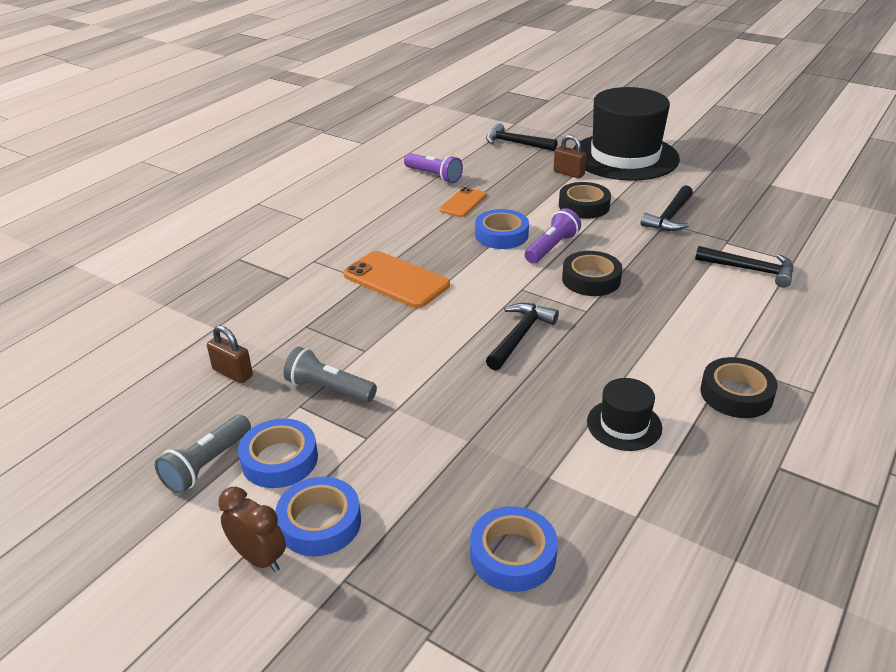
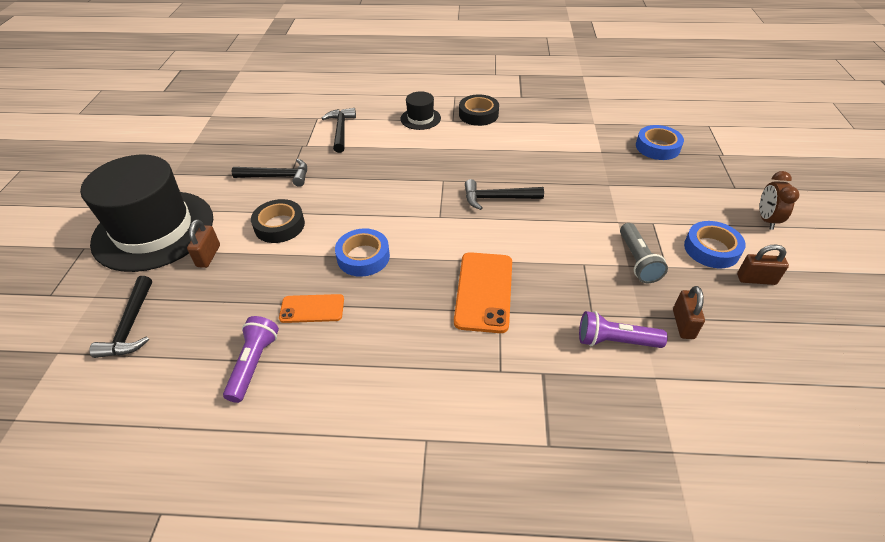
camera: 120 degrees left, 10 degrees up
grey flashlight [155,414,251,494] -> brown padlock [737,244,789,285]
blue tape [276,477,361,556] -> none
purple flashlight [525,208,581,264] -> purple flashlight moved to [579,311,668,348]
black tape [562,251,622,296] -> none
black hat [587,378,662,451] -> black hat moved to [401,91,441,130]

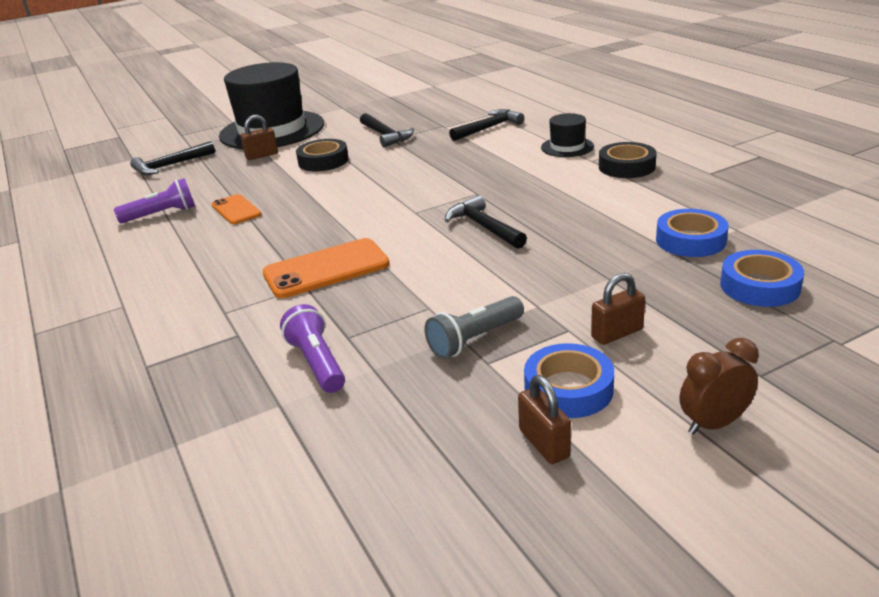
camera: 60 degrees right, 15 degrees down
blue tape [335,228,390,277] -> blue tape moved to [656,209,729,257]
brown padlock [673,286,705,339] -> brown padlock moved to [591,273,645,345]

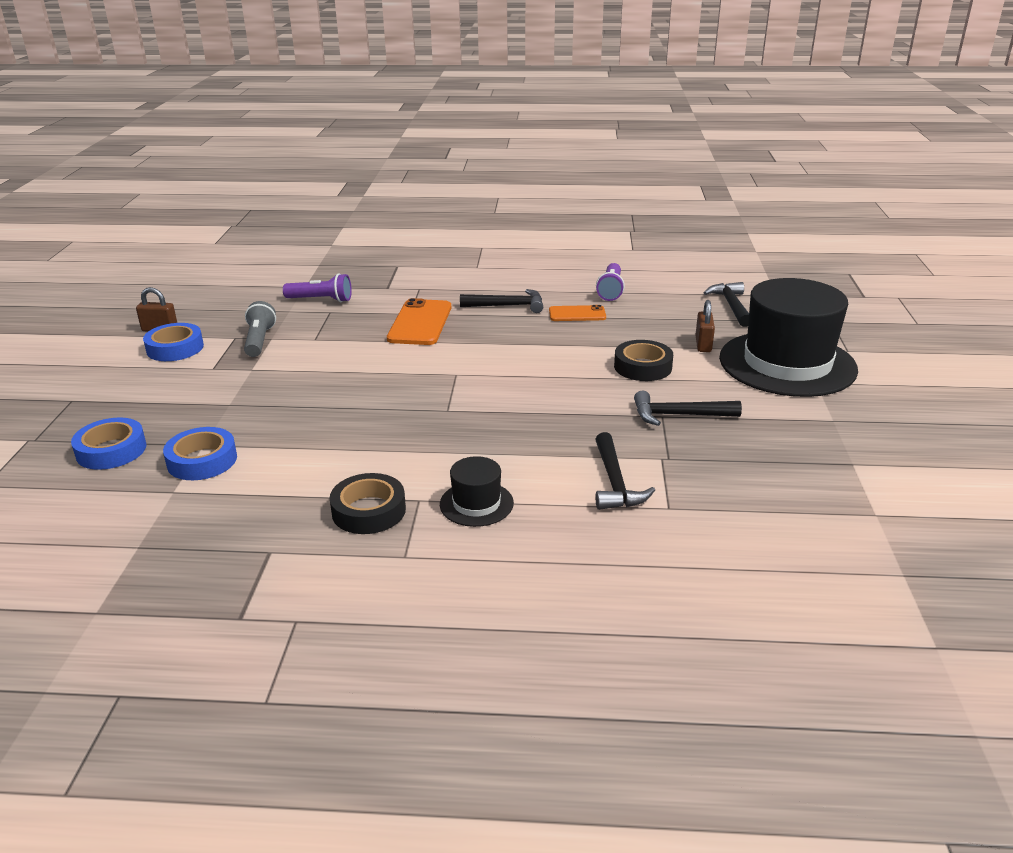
camera: 120 degrees right, 0 degrees up
black hammer [445,195,527,249] -> black hammer moved to [460,289,543,313]
brown padlock [591,273,645,345] -> none
brown clock [679,338,759,435] -> none

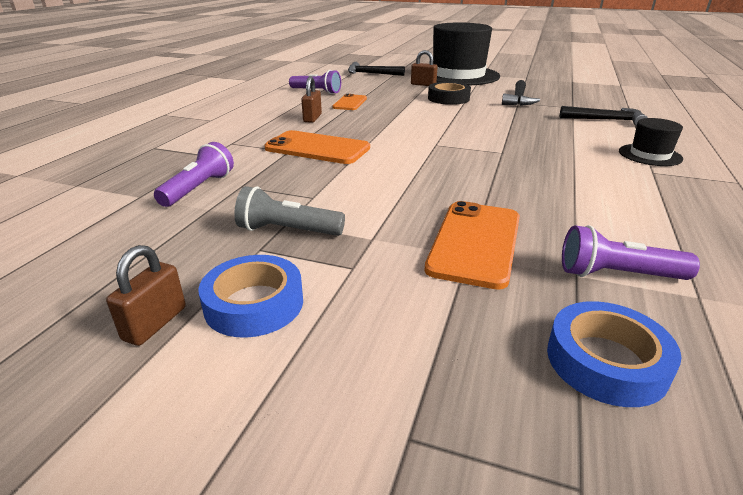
camera: 75 degrees left, 0 degrees up
blue tape [163,427,237,480] -> purple flashlight [562,225,700,280]
black tape [330,473,406,534] -> none
black hammer [460,289,543,313] -> brown padlock [301,76,322,123]
none -> orange phone [425,201,520,290]

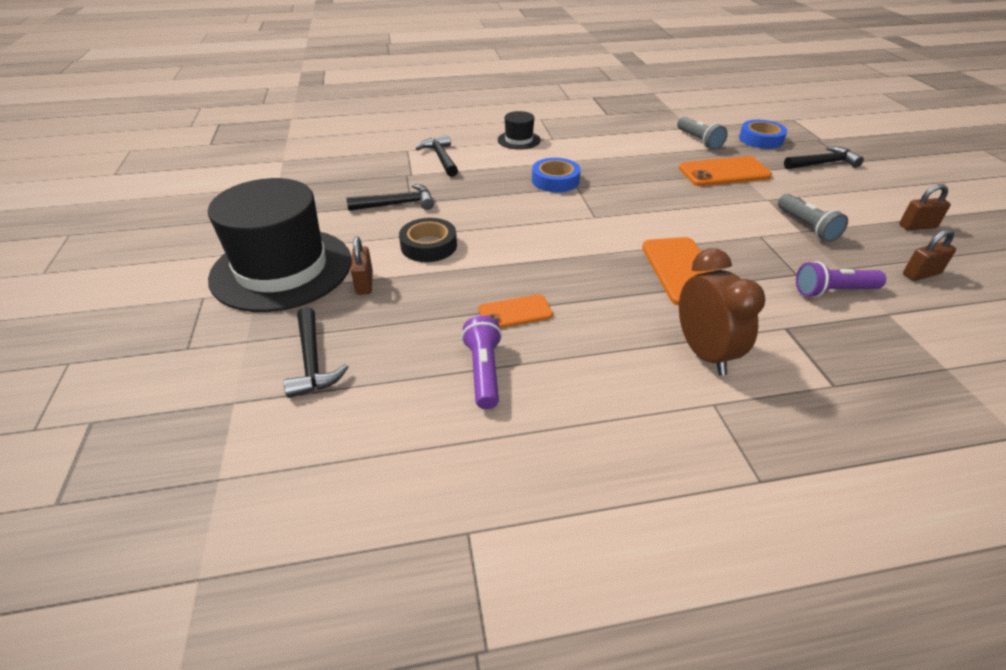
camera: 120 degrees left, 10 degrees up
blue tape [198,255,303,338] -> blue tape moved to [532,158,581,192]
brown padlock [301,76,322,123] -> brown padlock moved to [903,229,956,281]
purple flashlight [562,225,700,280] -> grey flashlight [677,117,728,150]
none -> brown clock [679,248,765,376]
none -> black hammer [784,146,864,169]

